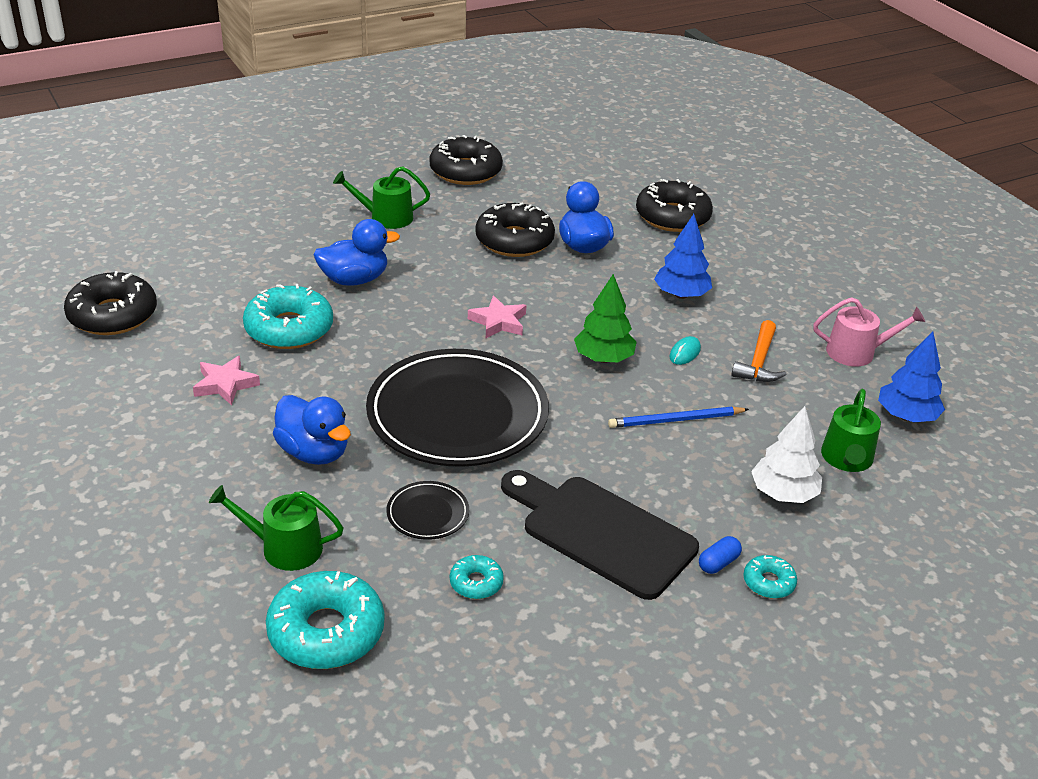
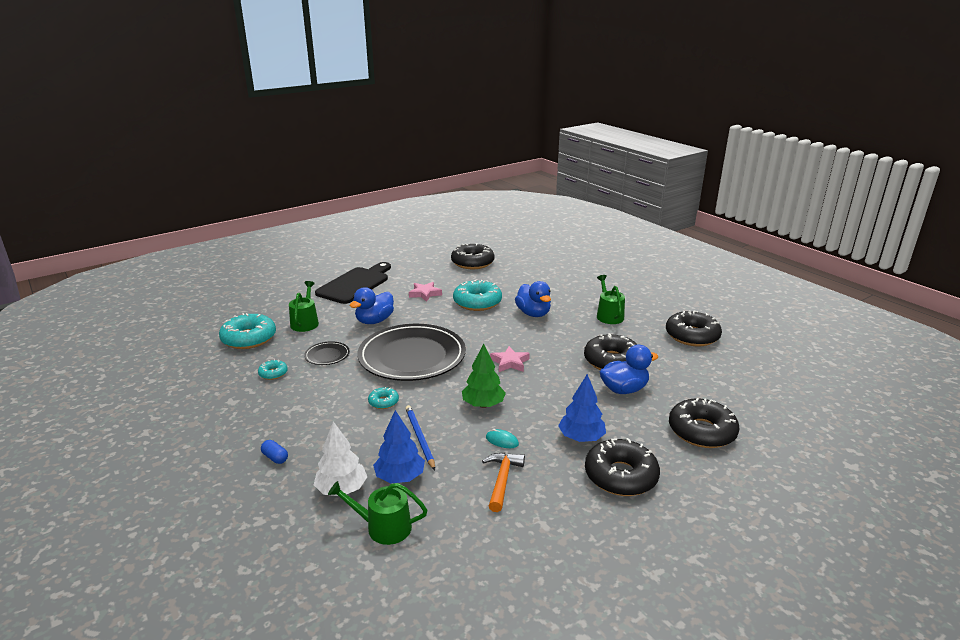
camera: 85 degrees right, 10 degrees down
black cutting board [501,470,699,600] -> black cutting board moved to [315,262,391,304]
orange hammer [731,320,786,382] -> orange hammer turned 90 degrees clockwise [482,453,525,512]
turquoise donut [743,555,797,599] -> turquoise donut moved to [368,387,399,409]
pink watering can [813,297,925,366] -> none
blue tree [878,332,945,423] -> blue tree moved to [373,410,425,483]
none -> black donut [585,438,660,496]

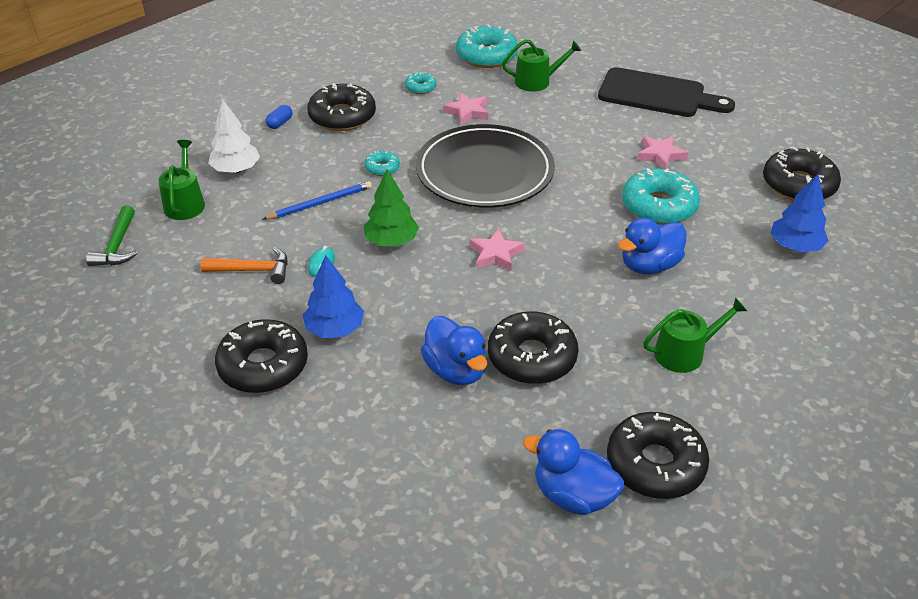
camera: 80 degrees right, 15 degrees up
black plate [304,341,350,365] -> pink star [443,93,488,125]
blue duck [350,287,394,324] -> blue duck moved to [523,429,624,515]
blue tree [373,410,425,483] -> blue tree moved to [771,174,828,252]
black donut [669,398,739,448] -> black donut moved to [307,83,376,131]
none -> green hammer [86,206,137,266]

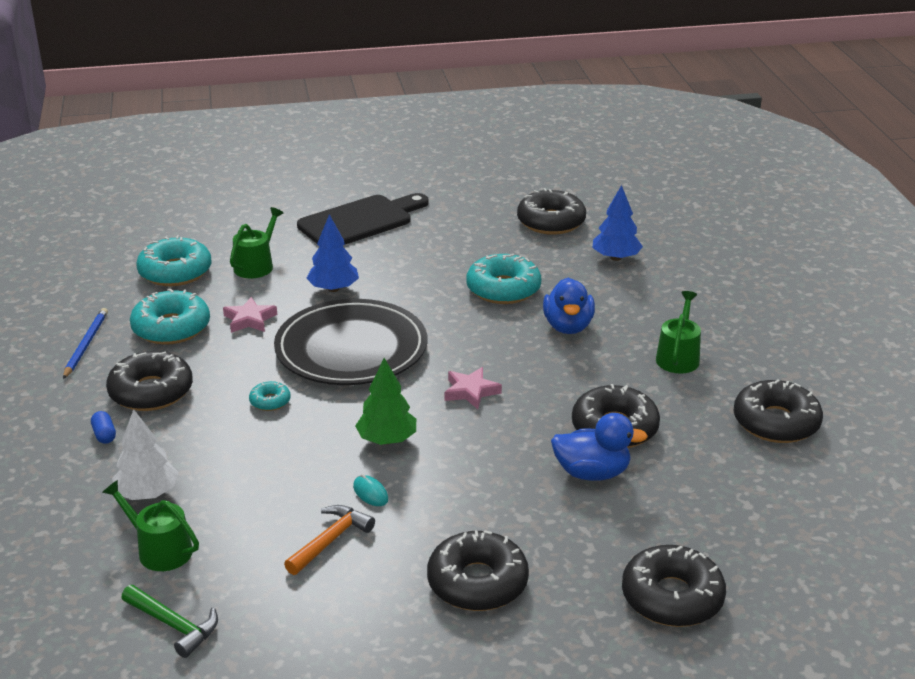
camera: 55 degrees left, 10 degrees down
blue pencil [263,181,372,220] -> blue pencil moved to [63,308,108,379]
blue tree [303,255,364,338] -> blue tree moved to [306,214,359,292]
turquoise donut [405,72,437,94] -> turquoise donut [130,289,210,345], size x2.06
blue duck [523,429,624,515] -> none
pink star [637,136,688,169] -> none
none -> black donut [622,545,726,627]

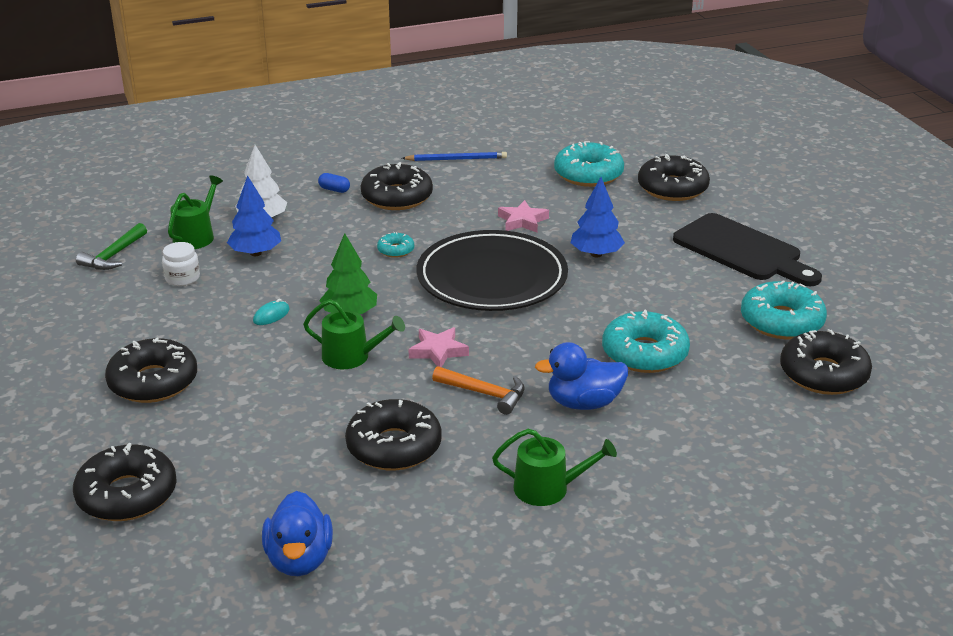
camera: 80 degrees right, 0 degrees up
blue capsule [91,411,116,444] -> blue capsule turned 60 degrees clockwise [318,173,350,193]
turquoise donut [130,289,210,345] -> turquoise donut moved to [741,280,827,339]
green watering can [230,207,283,279] -> green watering can moved to [303,299,405,369]
orange hammer [284,505,375,575] -> orange hammer moved to [432,366,525,415]
blue duck [551,413,648,481] -> blue duck moved to [262,491,333,576]
blue tree [592,185,643,261] -> blue tree moved to [227,175,281,256]
black donut [734,379,823,443] -> black donut moved to [638,154,710,201]
none -> white jar [162,242,200,286]

